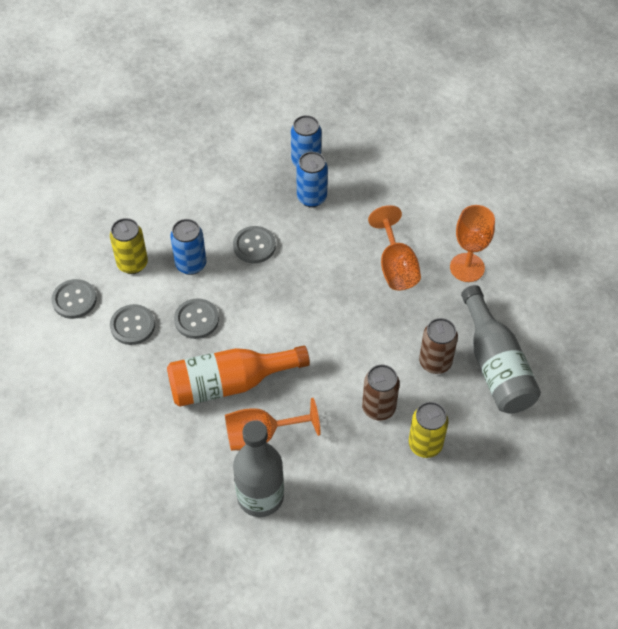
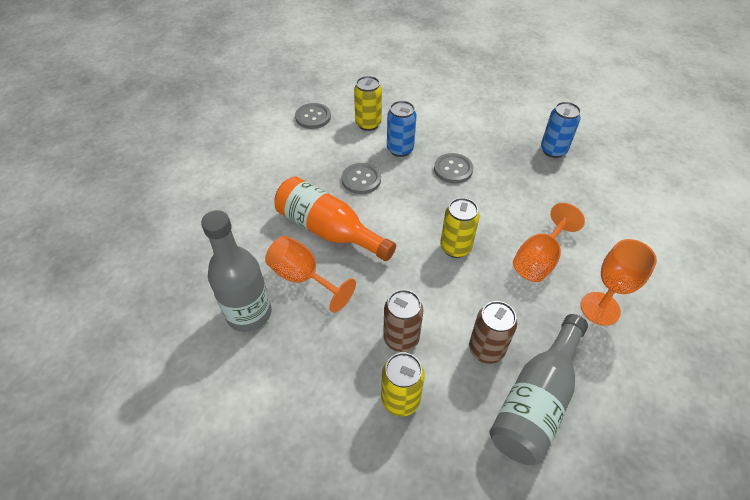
camera: 50 degrees right, 5 degrees down
grey button [110,304,155,345] -> none
blue can [296,152,328,207] -> none
none -> yellow can [440,198,480,258]

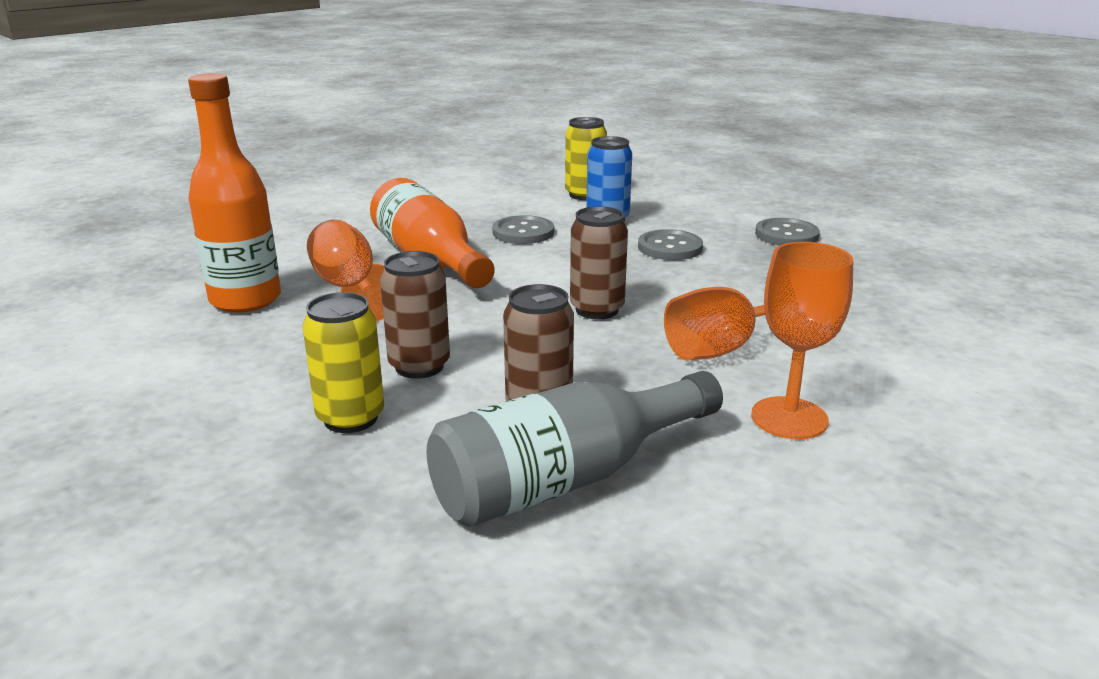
camera: 25 degrees right, 25 degrees down
grey bottle [201,210,271,332] -> orange bottle [188,73,281,312]
grey button [295,103,331,129] -> grey button moved to [755,218,820,245]
yellow can [440,198,480,258] -> brown can [570,206,628,319]
blue can [541,102,581,158] -> none

